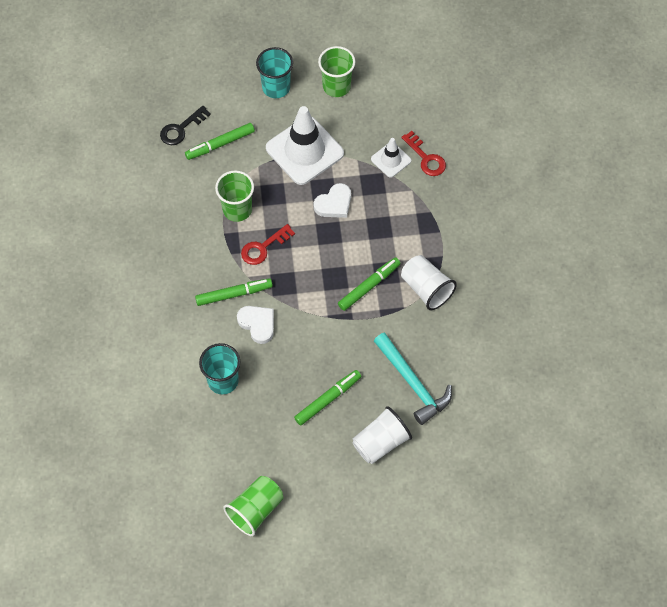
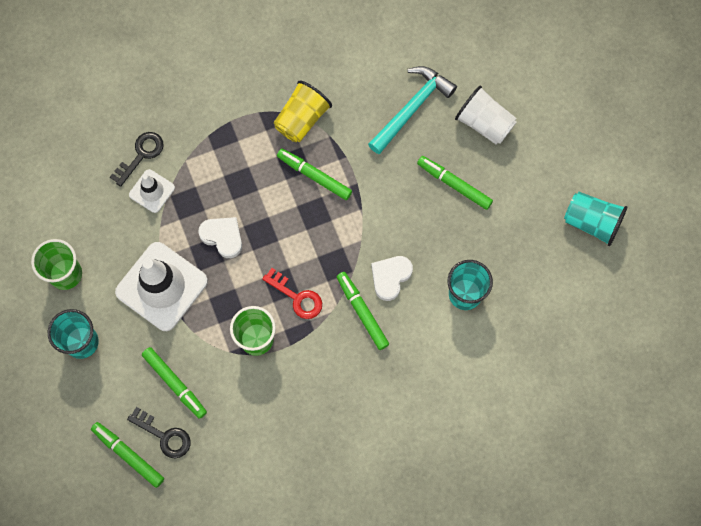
camera: 105 degrees left, 10 degrees up
green cup [223,476,284,536] -> turquoise cup [564,192,627,246]
red key [401,131,446,176] -> black key [110,132,164,187]
white cup [401,255,457,310] -> yellow cup [274,80,332,142]
none -> green marker [91,422,164,488]

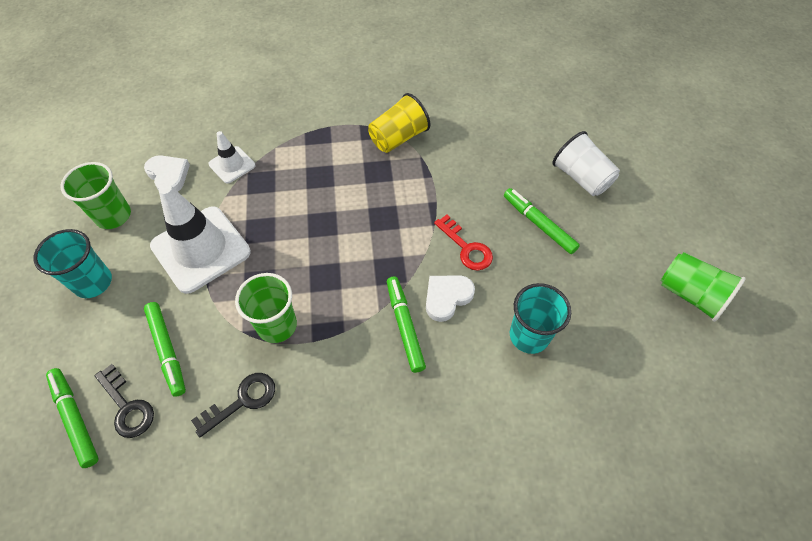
camera: 15 degrees right, 15 degrees down
black key [110,132,164,187] -> black key moved to [191,373,275,437]
white heart [198,217,242,258] -> white heart moved to [144,155,190,192]
red key [262,268,322,319] -> red key moved to [434,215,493,271]
green marker [277,148,352,200] -> none
turquoise hammer [368,66,457,154] -> none
turquoise cup [564,192,627,246] -> green cup [661,252,746,322]

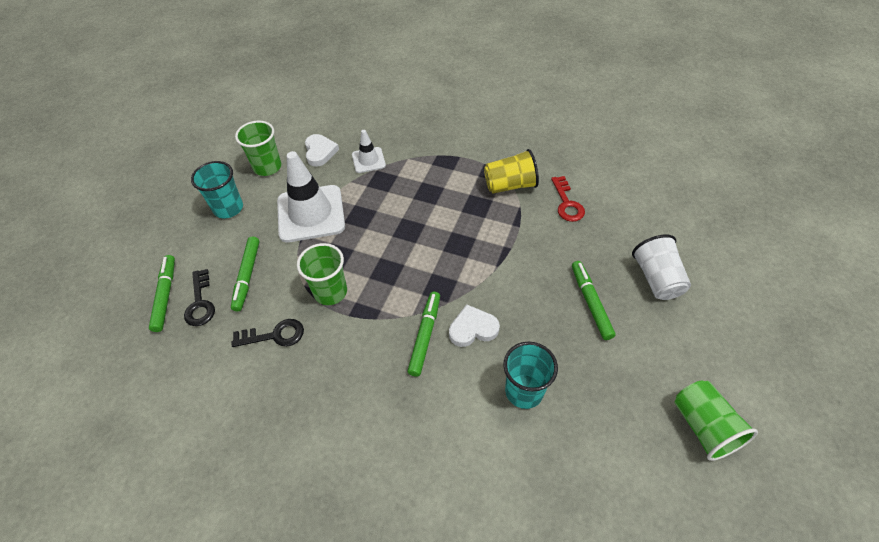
camera: 30 degrees right, 5 degrees down
red key [434,215,493,271] -> red key moved to [551,176,585,222]

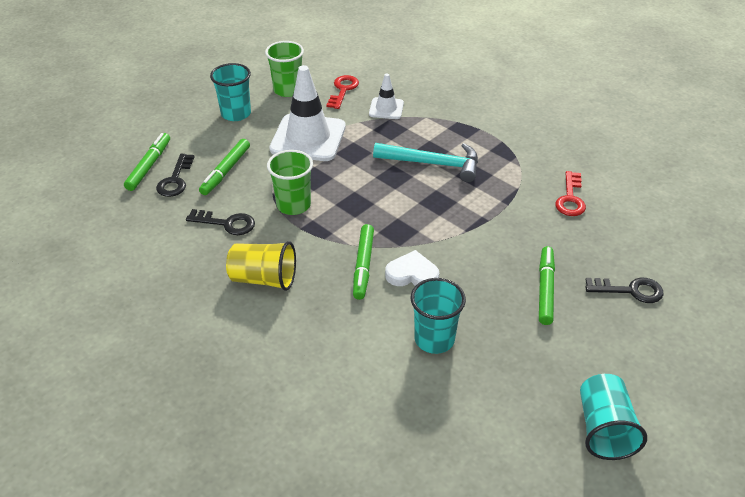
camera: 20 degrees right, 10 degrees down
white heart [305,134,339,166] -> red key [327,75,359,109]
green marker [407,292,440,377] -> green marker turned 150 degrees clockwise [353,224,374,300]
yellow cup [484,149,539,193] -> yellow cup moved to [226,241,296,291]
white cup [632,234,691,300] -> black key [585,278,664,303]
green cup [674,380,758,461] -> turquoise cup [580,374,647,460]
none -> turquoise hammer [373,143,478,182]

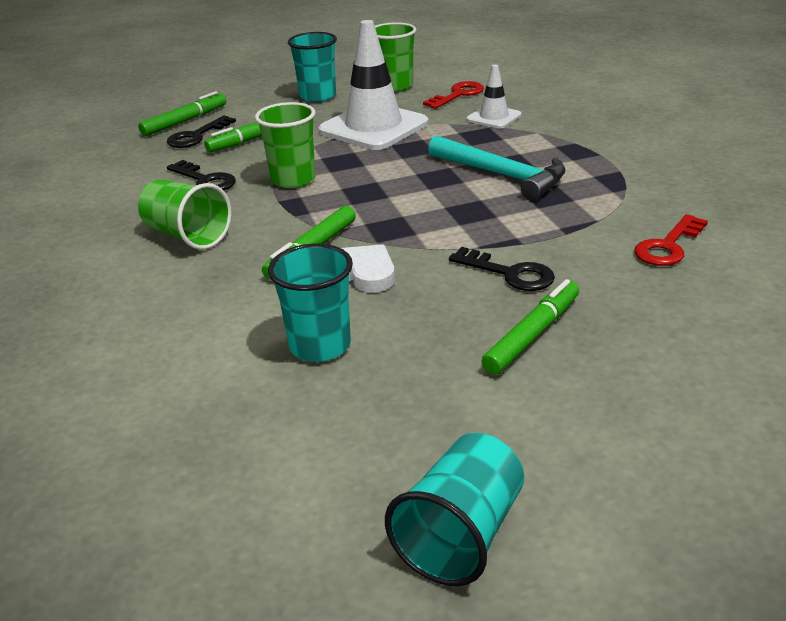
camera: 30 degrees right, 10 degrees down
yellow cup [226,241,296,291] -> green cup [138,179,232,250]
black key [585,278,664,303] -> black key moved to [449,247,555,291]

